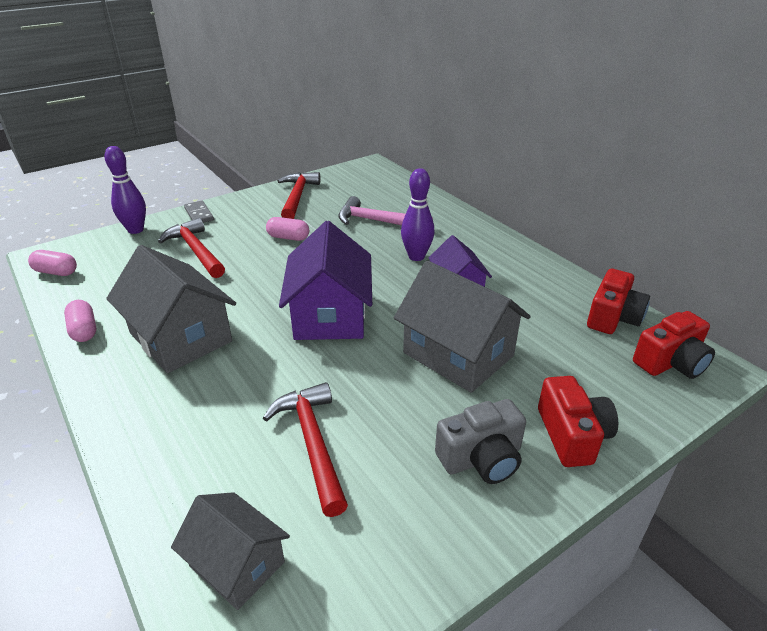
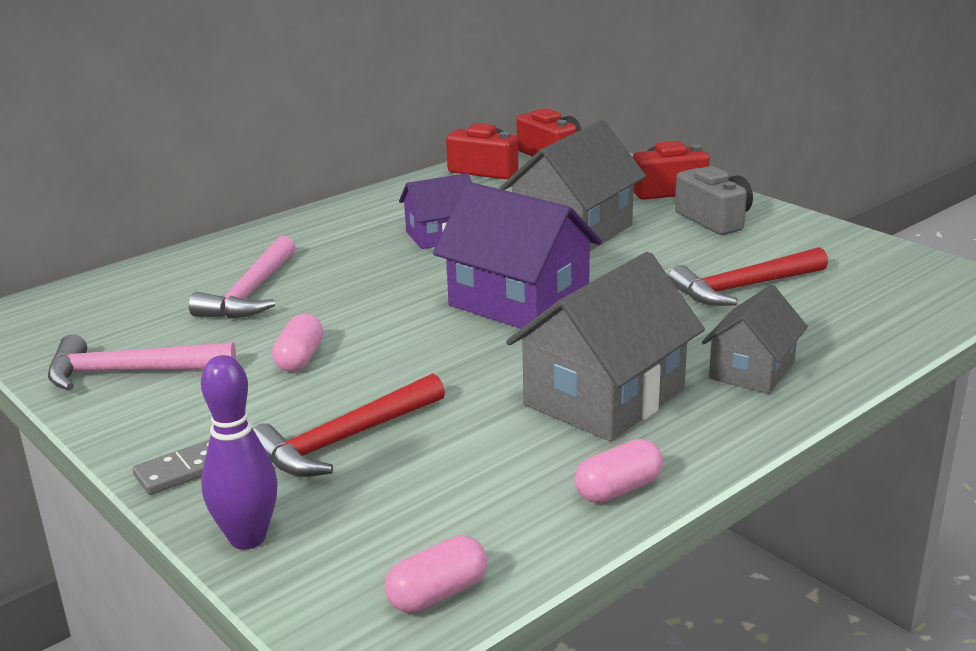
camera: 95 degrees left, 10 degrees down
pink capsule [28,250,77,276] -> pink capsule turned 45 degrees clockwise [385,536,487,613]
grey house [171,492,290,610] -> grey house moved to [702,285,808,394]
red hammer [277,172,321,219] -> pink hammer [48,334,236,390]
purple house [279,221,372,340] -> purple house turned 45 degrees clockwise [433,182,602,329]
purple bowling pin [401,168,434,261] -> none

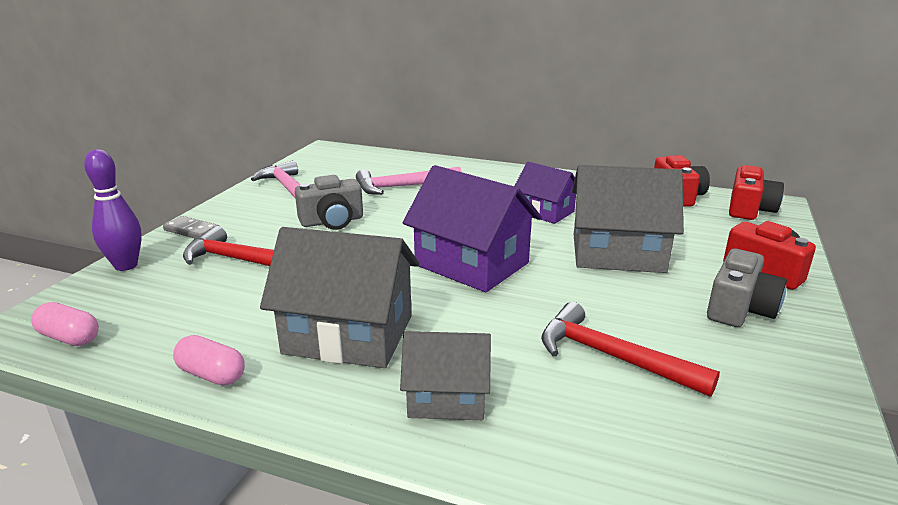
camera: 60 degrees right, 0 degrees up
pink capsule [272,314,323,372] -> grey camera [295,175,363,230]
purple house [433,182,602,329] -> purple house turned 60 degrees counterclockwise [403,165,542,292]

